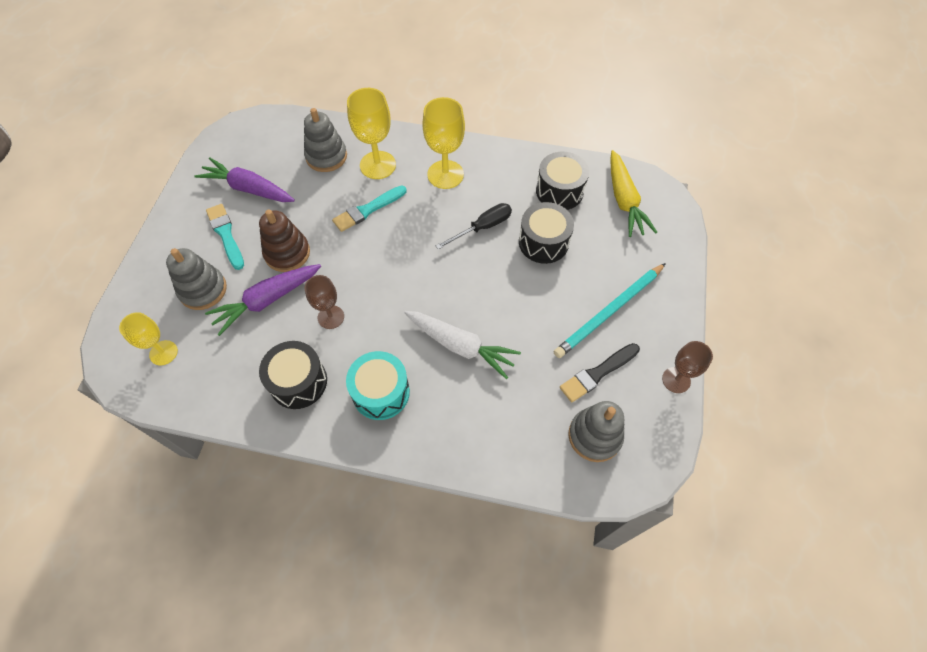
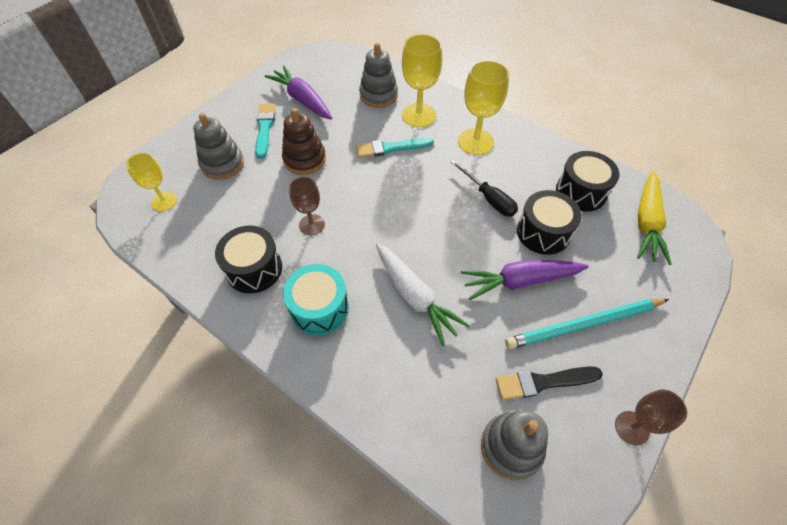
camera: 25 degrees right, 5 degrees down
purple carrot [205,264,321,336] -> purple carrot moved to [461,260,589,300]
black screwdriver [436,203,512,250] -> black screwdriver turned 60 degrees clockwise [451,160,518,217]

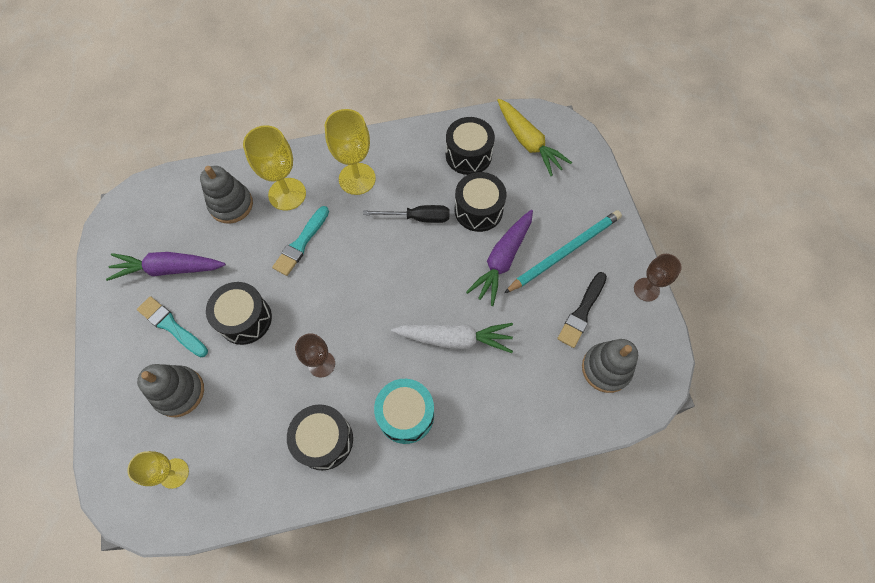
camera: 50 degrees left, 10 degrees up
brown stacking toy [282,108,326,175] -> black drum [206,282,272,345]
turquoise pencil [505,299,669,349] -> turquoise pencil turned 150 degrees counterclockwise [504,210,622,293]

